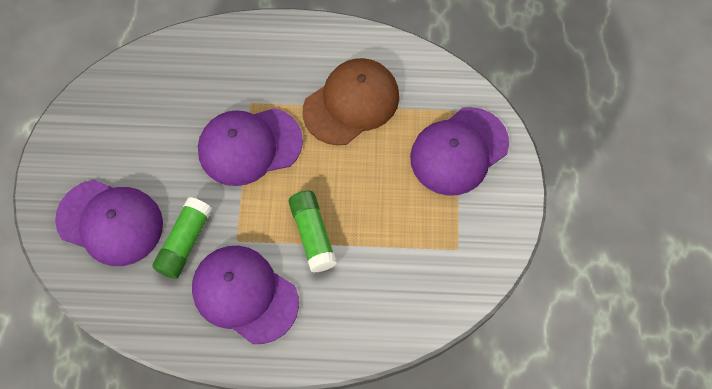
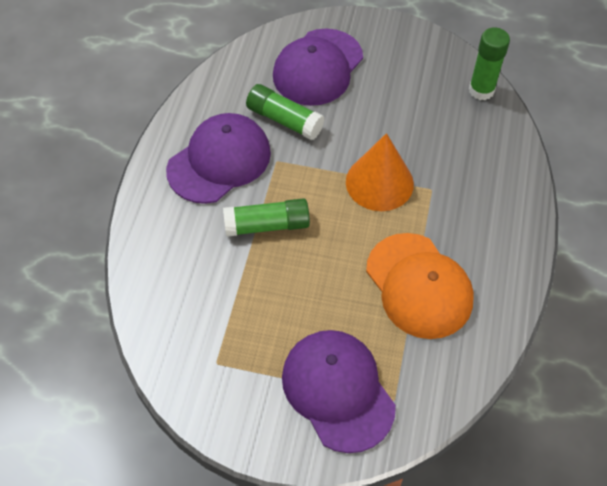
camera: 100 degrees right, 10 degrees down
purple cap [198,108,303,186] -> orange cone [346,133,414,211]
brown cap [303,58,399,145] -> orange cap [366,233,474,339]
none -> green glue stick [469,27,510,100]

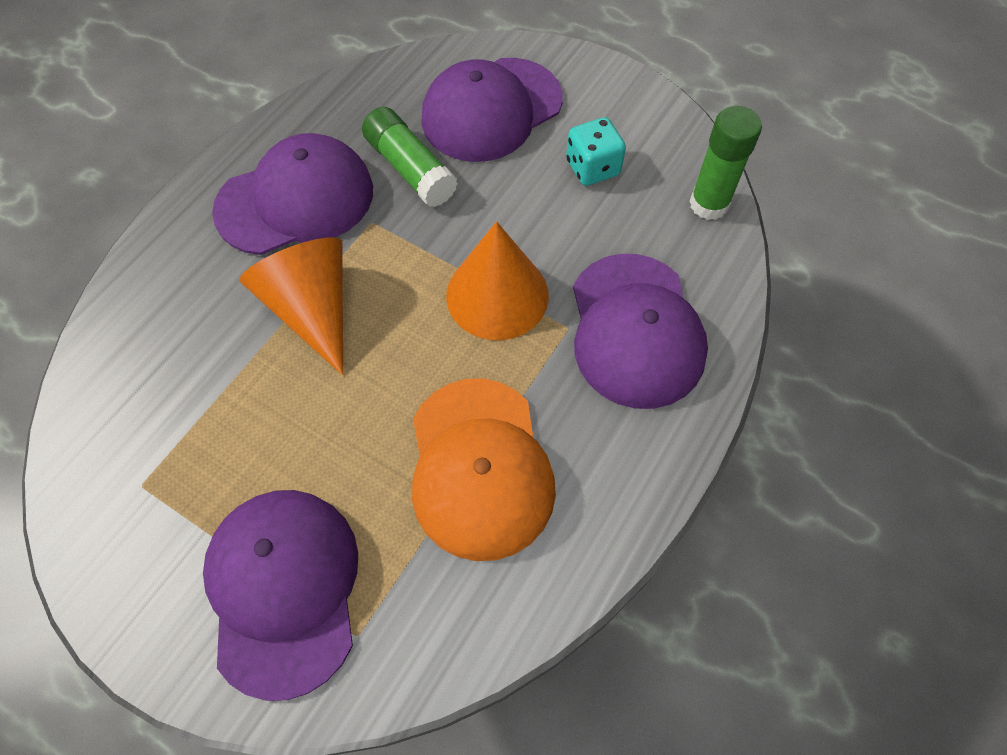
camera: 20 degrees right, 5 degrees up
green glue stick [223,198,310,237] -> orange cone [239,237,343,375]
none -> turquoise dice [566,117,626,186]
none -> purple cap [573,254,708,409]

